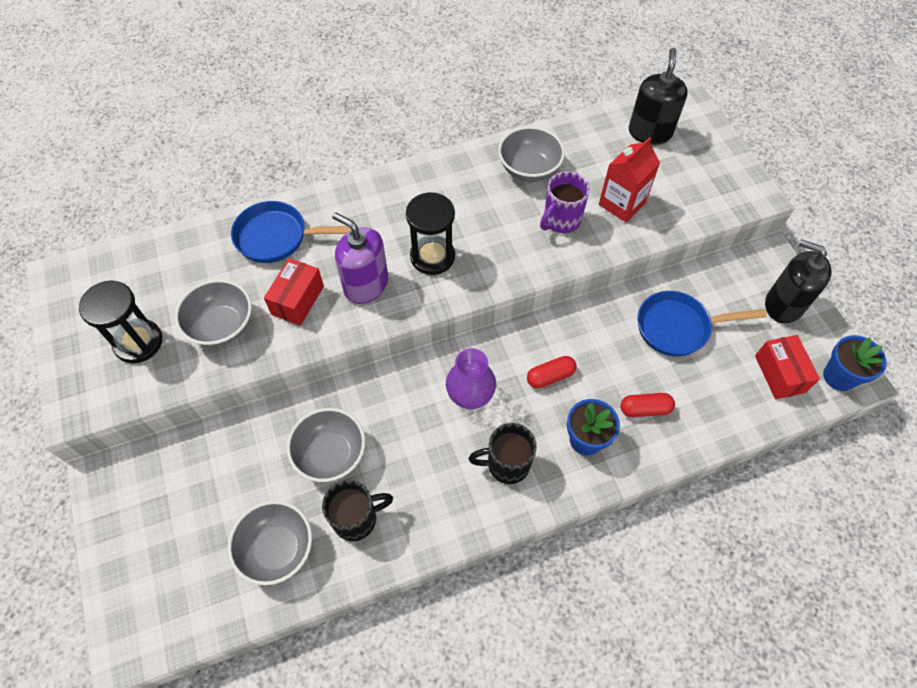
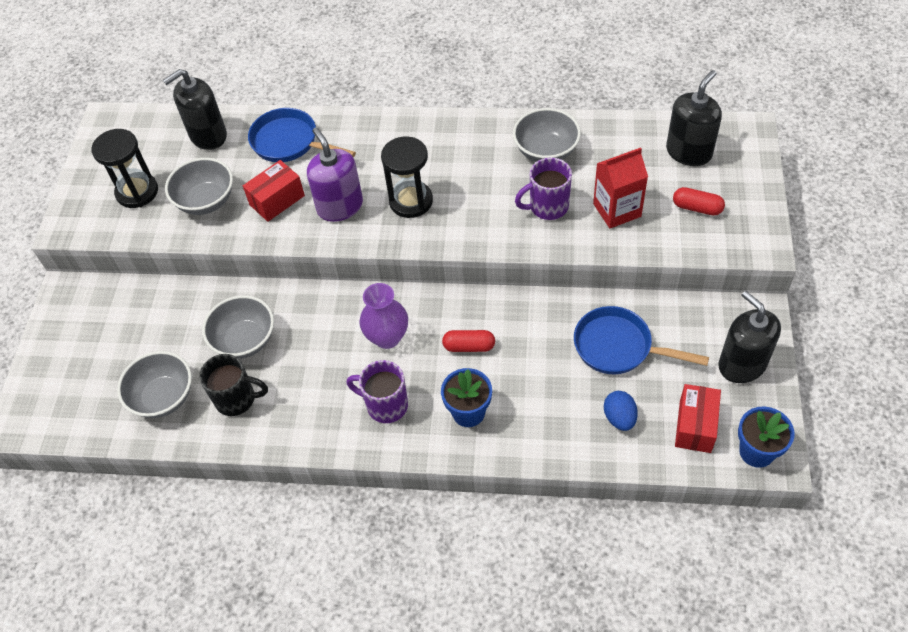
camera: 30 degrees right, 5 degrees down
black mug [469,423,537,484] -> purple mug [346,360,408,423]
red capsule [620,393,675,417] -> red capsule moved to [673,187,725,216]
none -> black soap dispenser [163,69,227,150]
none -> blue egg [604,391,638,431]

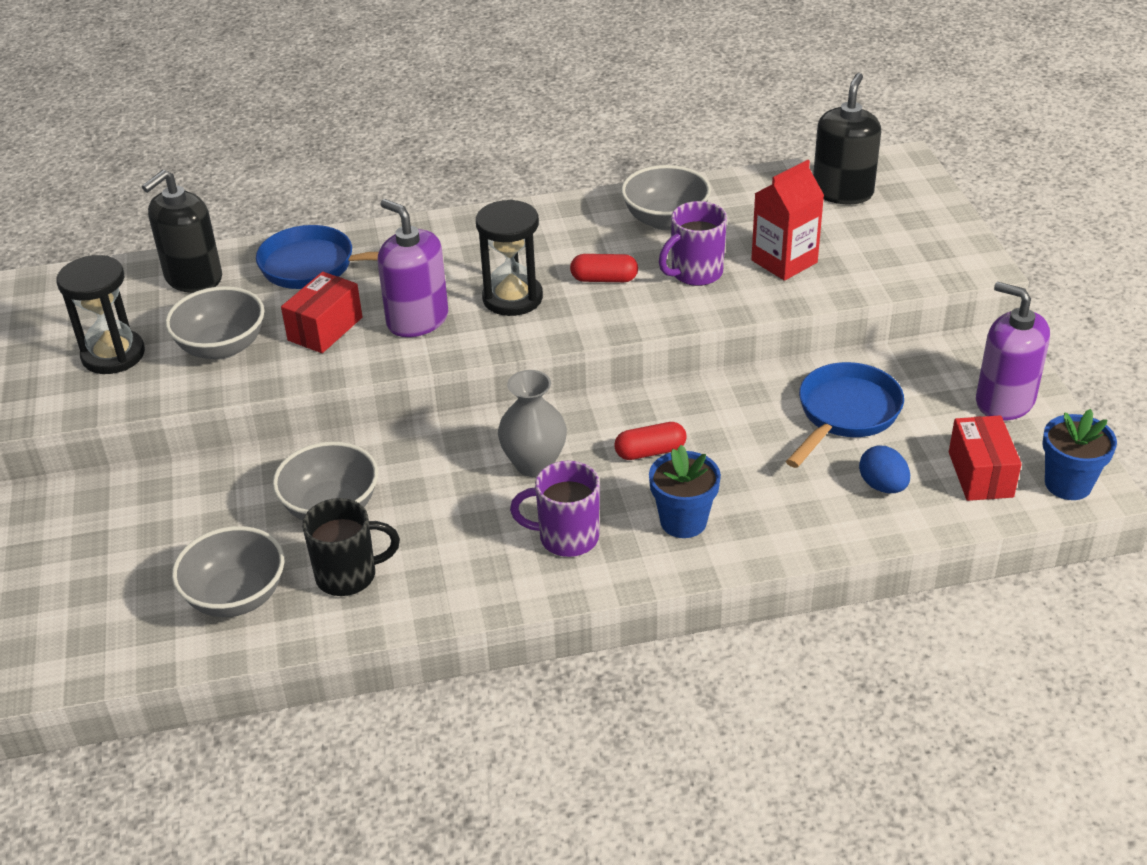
camera: 20 degrees left, 15 degrees down
purple vase [359,283,408,349] -> grey vase [498,370,567,477]
blue pan [574,306,709,374] -> blue pan turned 120 degrees clockwise [786,362,904,468]
red capsule [673,187,725,216] -> red capsule moved to [570,254,638,282]
black soap dispenser [718,291,781,383] -> purple soap dispenser [976,282,1050,420]

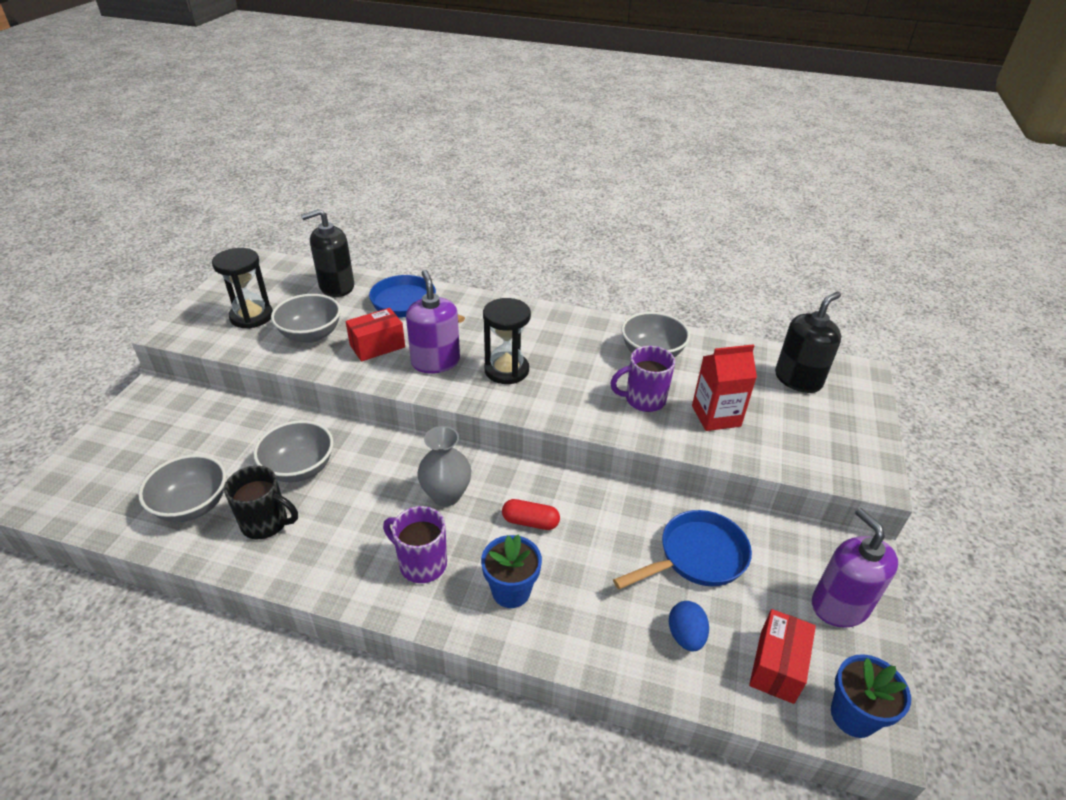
camera: 25 degrees right, 0 degrees up
red capsule [570,254,638,282] -> none

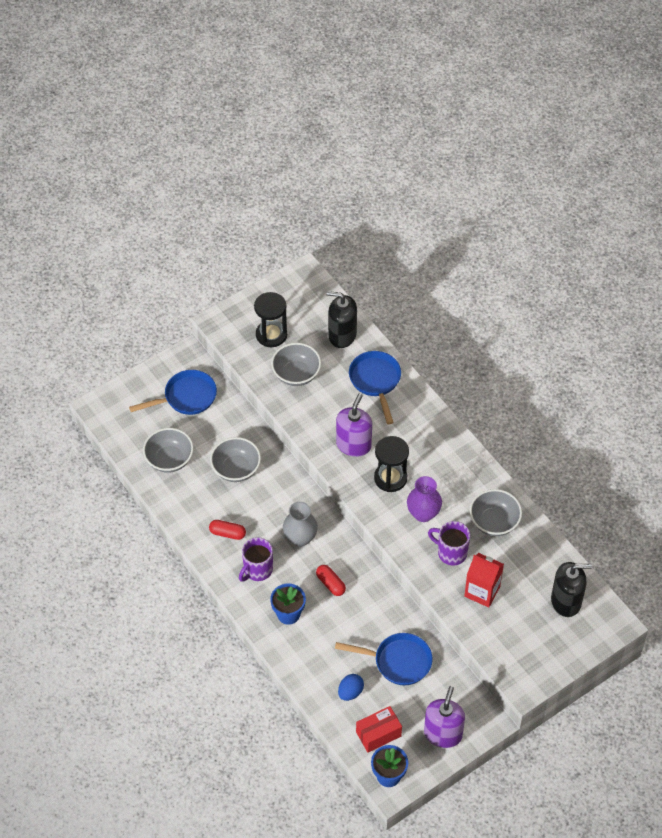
camera: 40 degrees right, 15 degrees up
black mug [224,466,298,539] -> none
red box [346,308,405,362] -> none
purple mug [383,506,447,583] -> purple mug turned 120 degrees counterclockwise [239,537,273,581]
none -> blue pan [129,370,217,415]
none -> red capsule [209,520,246,540]
none -> purple vase [407,476,442,522]

